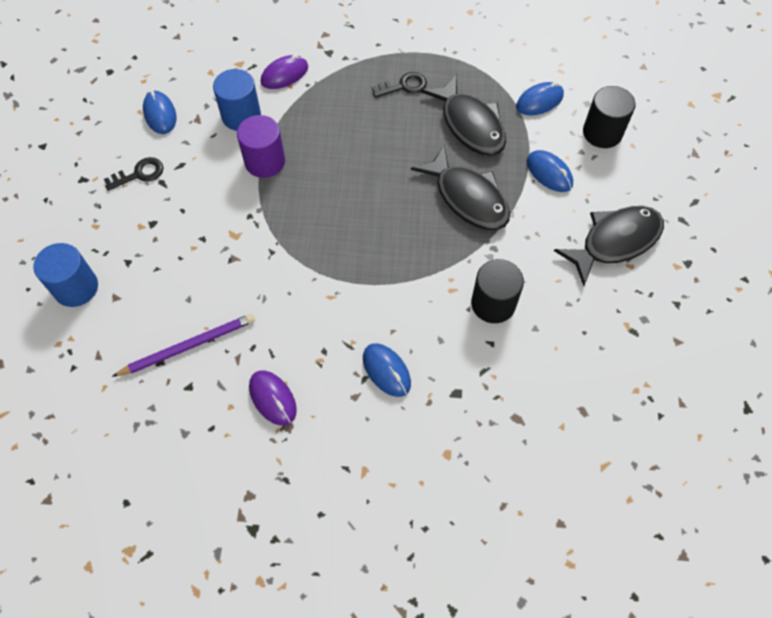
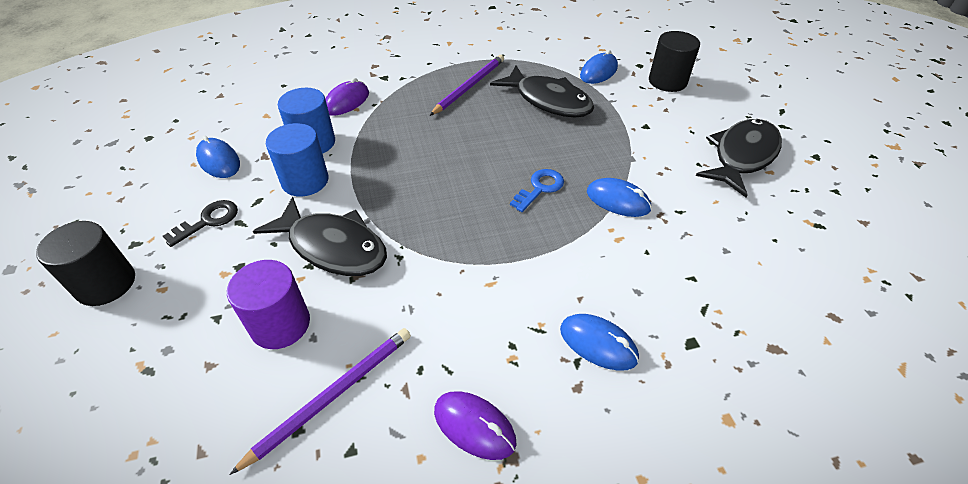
camera: 20 degrees left, 15 degrees down
blue cylinder [33,243,98,307] -> blue cylinder moved to [266,123,328,196]
purple cylinder [237,115,285,178] -> purple cylinder moved to [227,260,310,349]
black key [372,72,427,98] -> purple pencil [429,55,504,116]
black fish [411,145,510,230] -> black fish moved to [253,197,387,276]
black cylinder [471,259,524,323] -> black cylinder moved to [36,221,135,306]
blue mouse [526,150,573,192] -> blue mouse moved to [587,178,652,217]
none -> blue key [510,169,564,212]

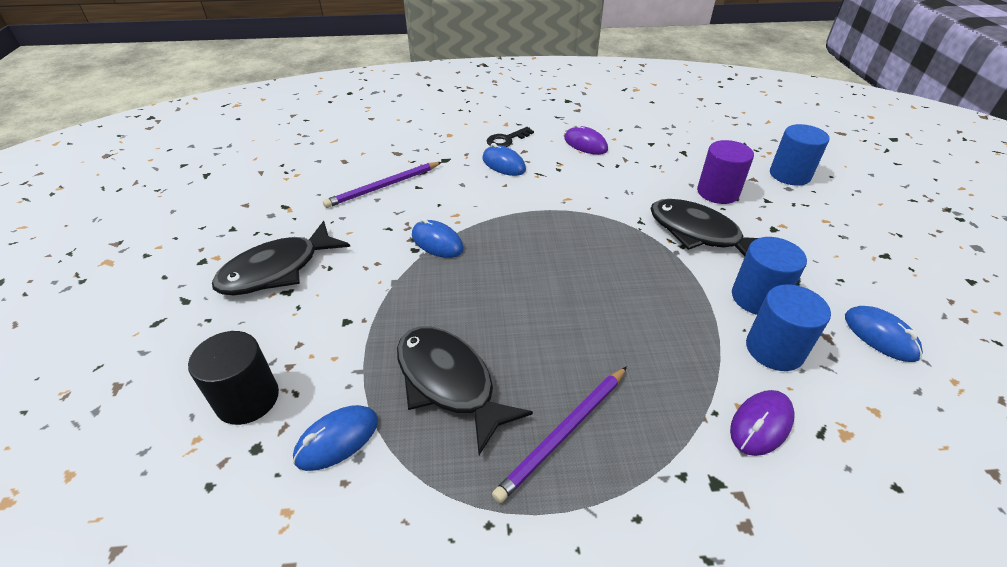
camera: 170 degrees left, 5 degrees down
black cylinder [36,221,135,306] -> none
black key [163,200,238,247] -> black key moved to [487,127,534,147]
purple pencil [229,328,411,475] -> purple pencil moved to [323,162,442,208]
blue key [510,169,564,212] -> none
none -> blue cylinder [770,124,829,186]

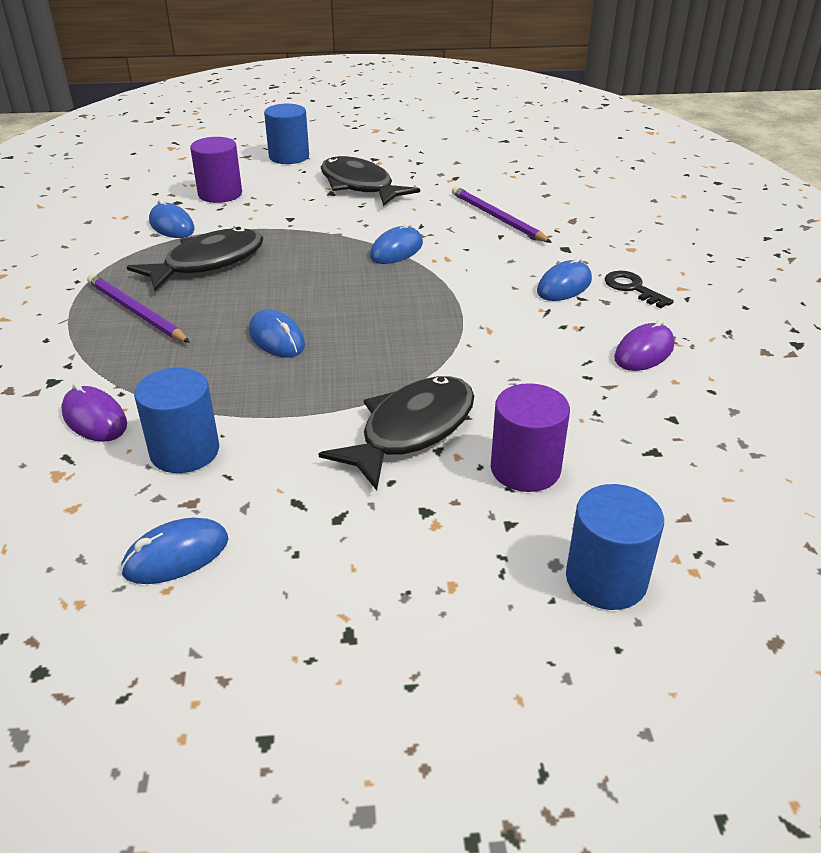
camera: 90 degrees right, 5 degrees down
black cylinder [188,331,279,425] -> purple cylinder [190,137,242,203]
blue cylinder [732,237,807,315] -> blue cylinder moved to [264,104,309,164]
none -> blue mouse [249,309,305,357]

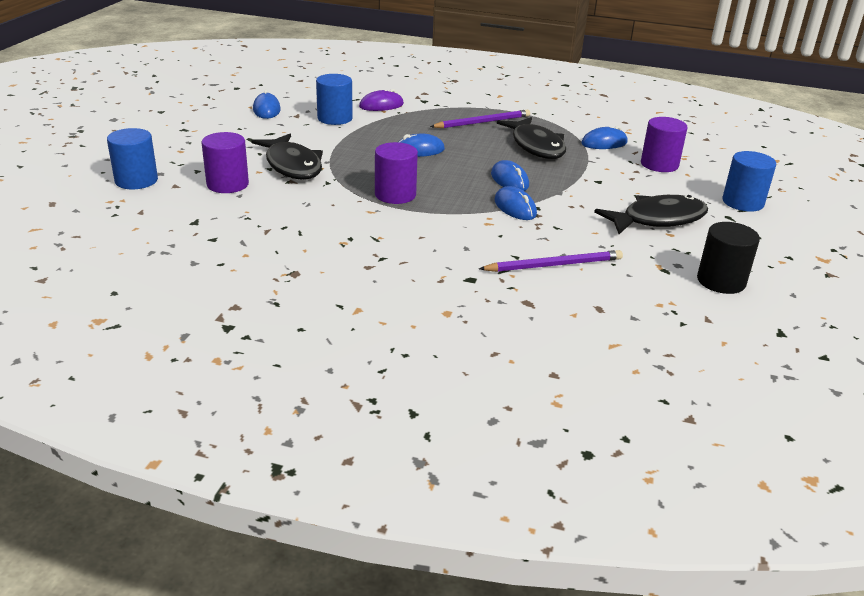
camera: 110 degrees right, 5 degrees down
blue mouse [537,257,592,301] -> blue mouse moved to [491,160,529,191]
black key [605,271,674,308] -> none
purple mouse [614,319,674,371] -> none
none -> purple cylinder [375,142,418,204]
none -> black cylinder [697,222,760,294]

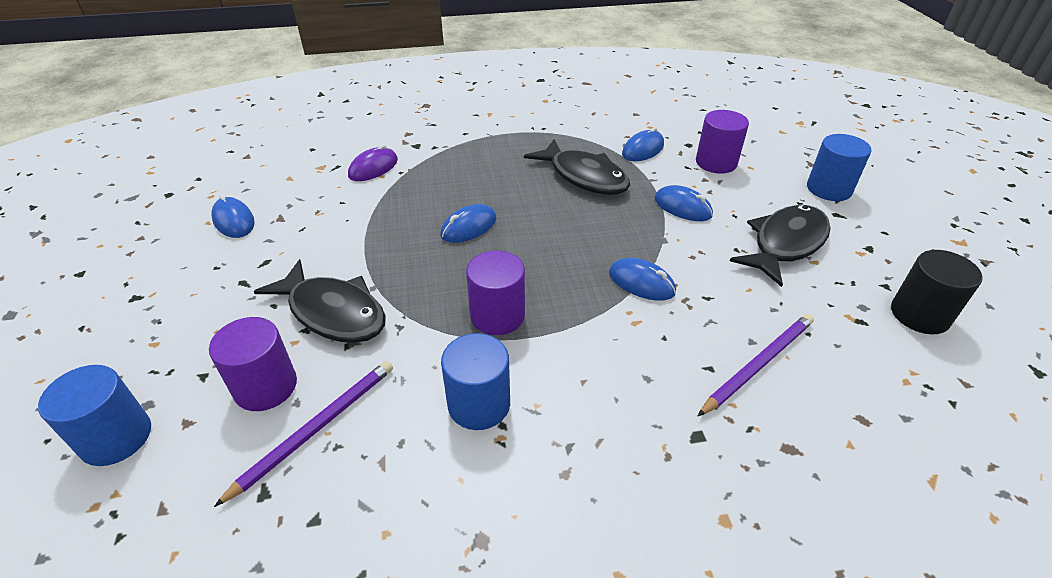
camera: 25 degrees left, 10 degrees up
blue cylinder [316,74,353,125] -> blue cylinder moved to [441,333,510,430]
purple pencil [430,110,530,128] -> purple pencil moved to [214,361,393,507]
blue mouse [491,160,529,191] -> blue mouse moved to [654,185,713,221]

